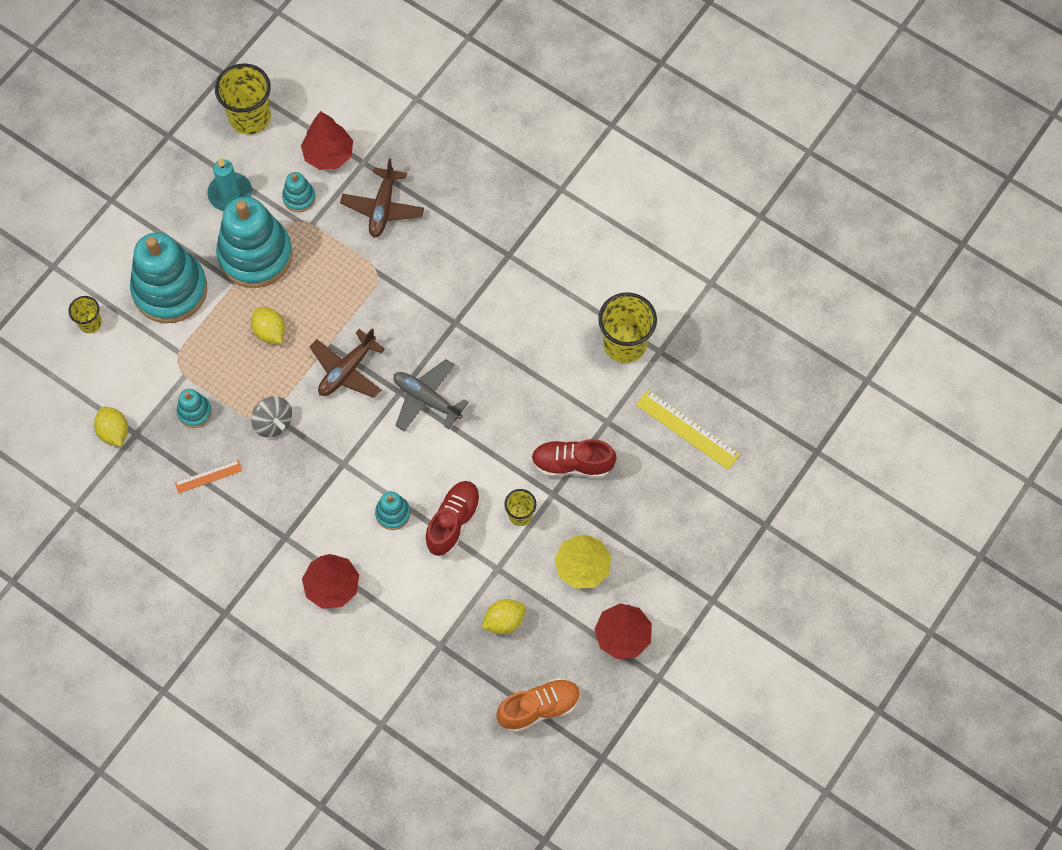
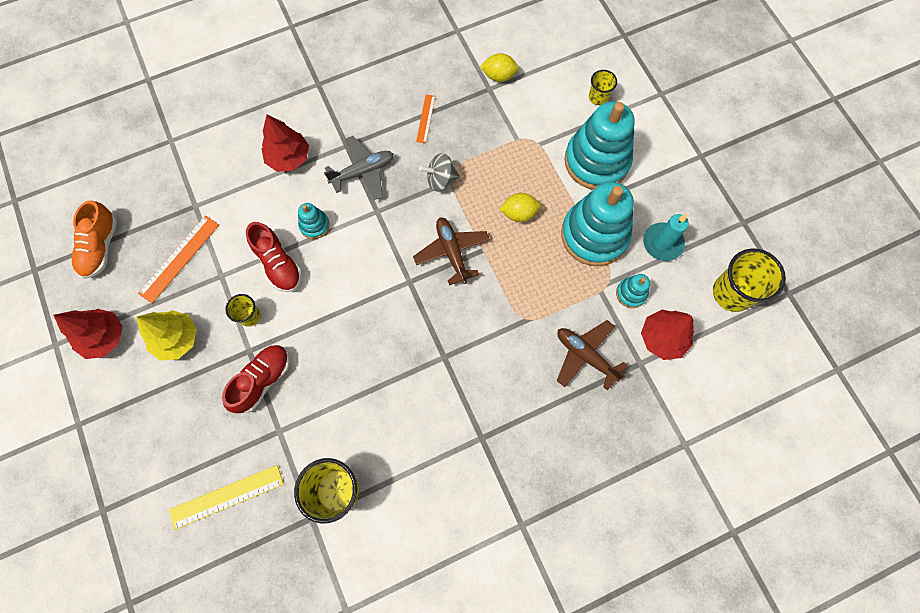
camera: 120 degrees right, 5 degrees up
turquoise stacking toy [177,389,212,428] -> none
grey plane [394,359,469,432] -> grey plane moved to [324,136,394,200]
yellow lemon [482,599,526,634] -> orange ruler [138,215,219,303]

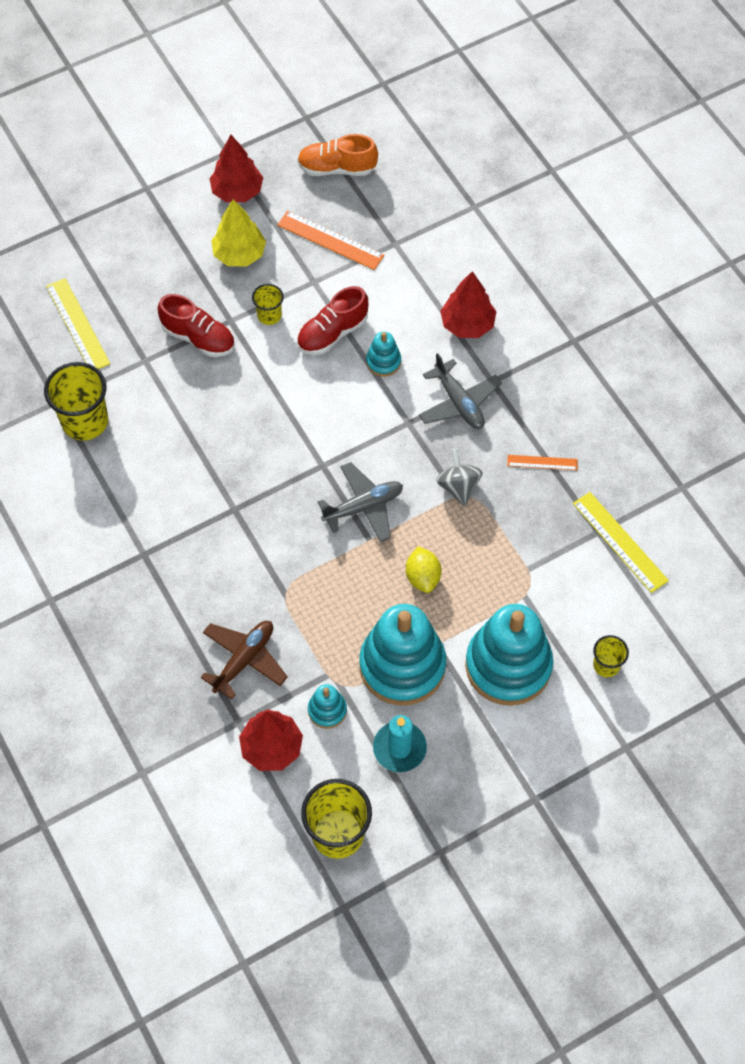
camera: 85 degrees right, 10 degrees down
brown plane [413,218,490,285] -> grey plane [318,462,403,542]
yellow lemon [480,53,519,82] -> yellow ruler [573,492,669,593]

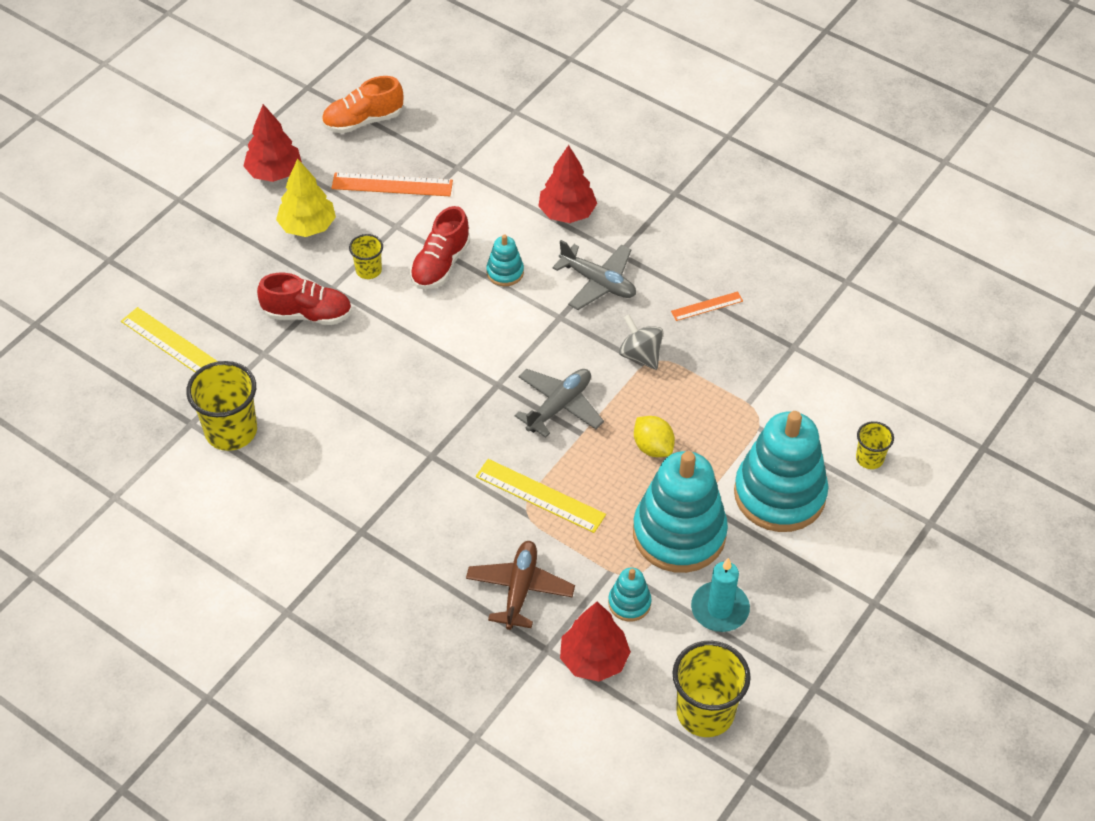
camera: 25 degrees left, 10 degrees down
yellow ruler [573,492,669,593] -> yellow ruler moved to [476,459,606,533]

